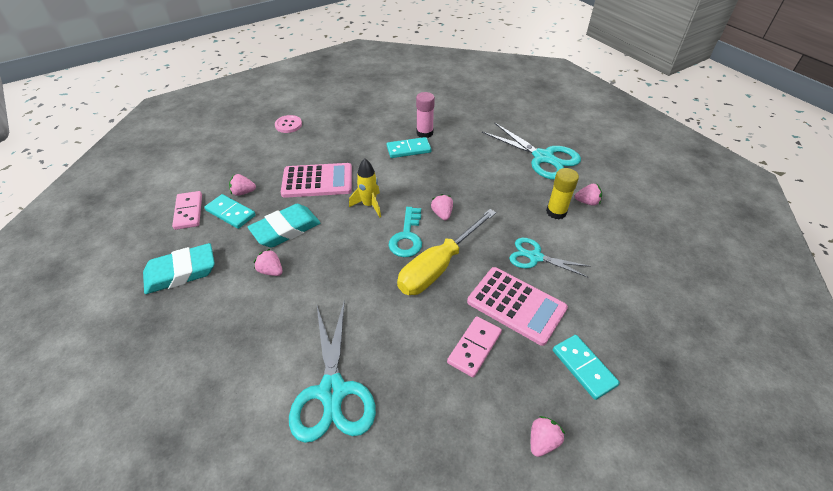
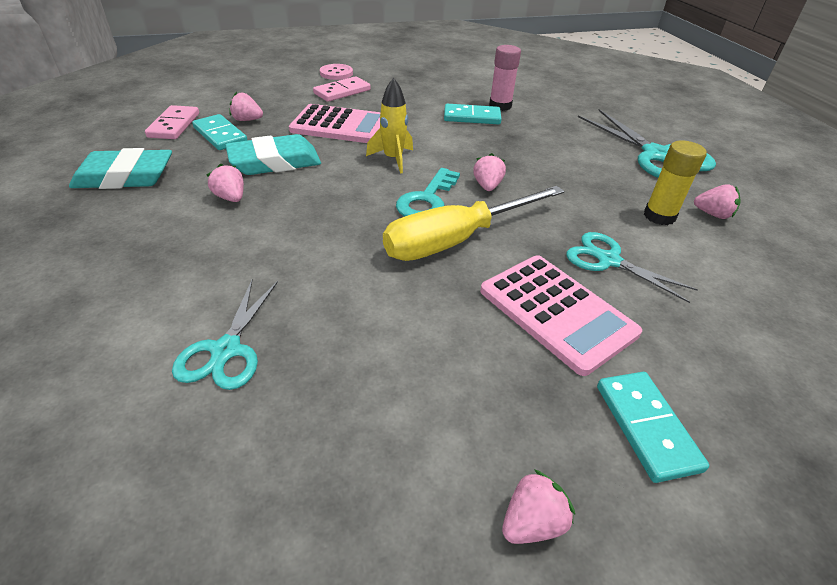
camera: 15 degrees right, 5 degrees down
turquoise scissors [289,299,376,443] -> turquoise scissors [172,279,278,390], size x0.61
pink domino [447,316,502,377] -> pink domino moved to [313,76,371,102]

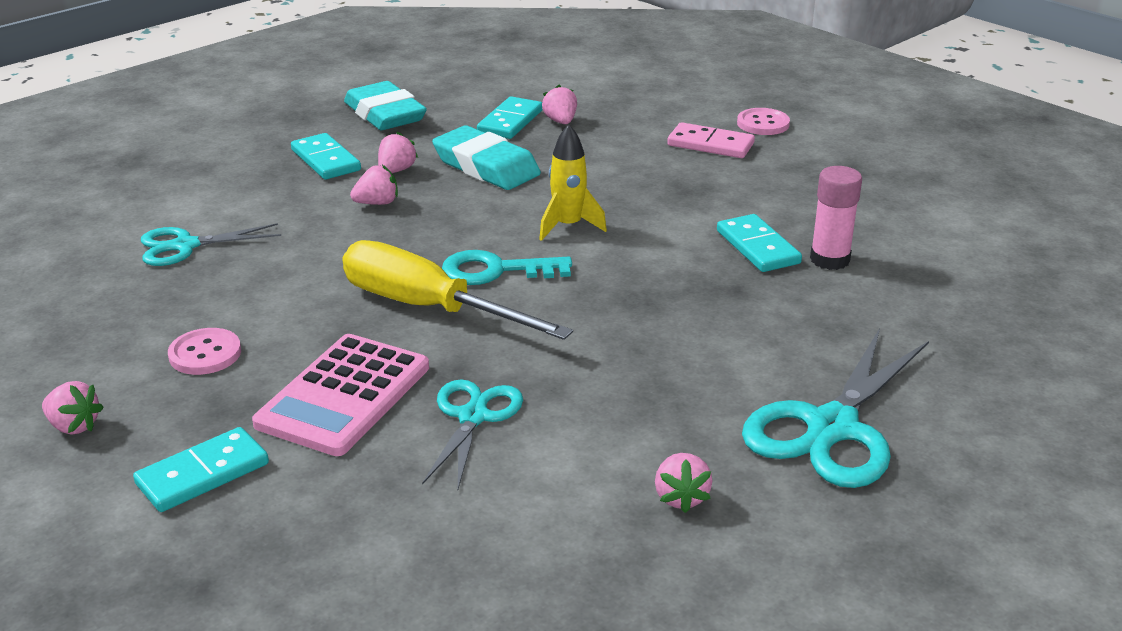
camera: 65 degrees right, 10 degrees down
pink domino [145,105,199,139] -> none
pink calculator [289,104,381,143] -> none
pink strawberry [473,153,506,191] -> pink strawberry moved to [350,165,398,205]
yellow glue stick [644,140,707,225] -> none
none -> pink button [168,328,241,375]
none -> turquoise domino [291,133,361,180]

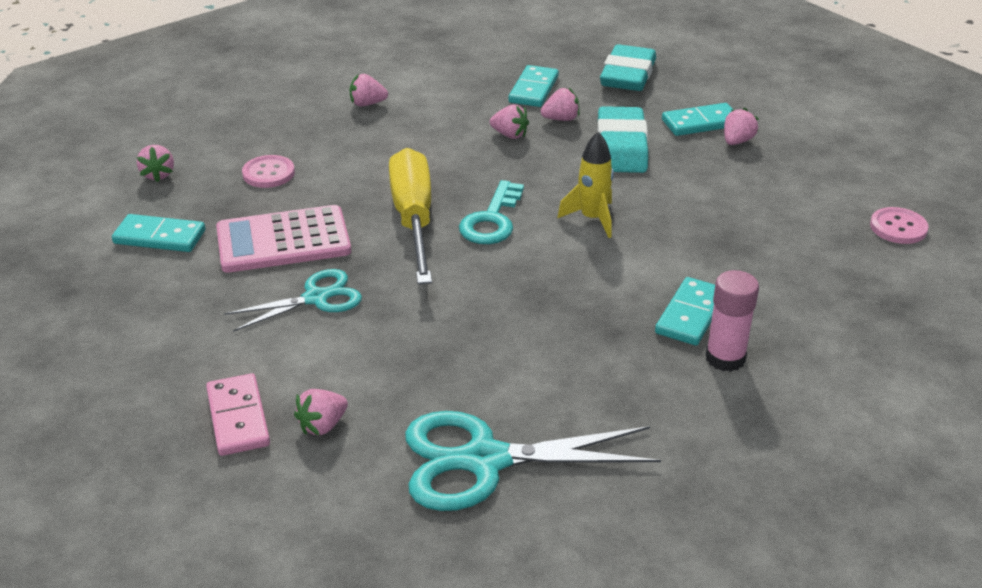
camera: 50 degrees right, 5 degrees up
turquoise scissors [141,223,281,266] -> pink strawberry [350,74,388,106]
turquoise key [442,250,572,285] -> turquoise key turned 120 degrees counterclockwise [459,180,524,244]
pink domino [667,122,755,158] -> pink domino moved to [206,373,270,456]

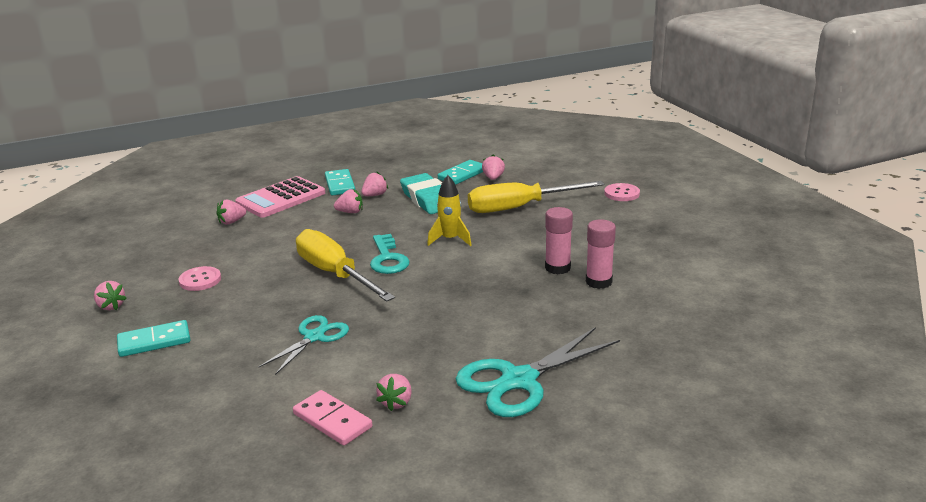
camera: 30 degrees left, 10 degrees down
pink calculator [216,205,351,273] -> pink calculator moved to [235,176,325,218]
turquoise eraser [600,44,656,91] -> none
turquoise domino [655,277,715,346] -> pink glue stick [545,207,573,274]
none -> yellow screwdriver [468,181,605,213]

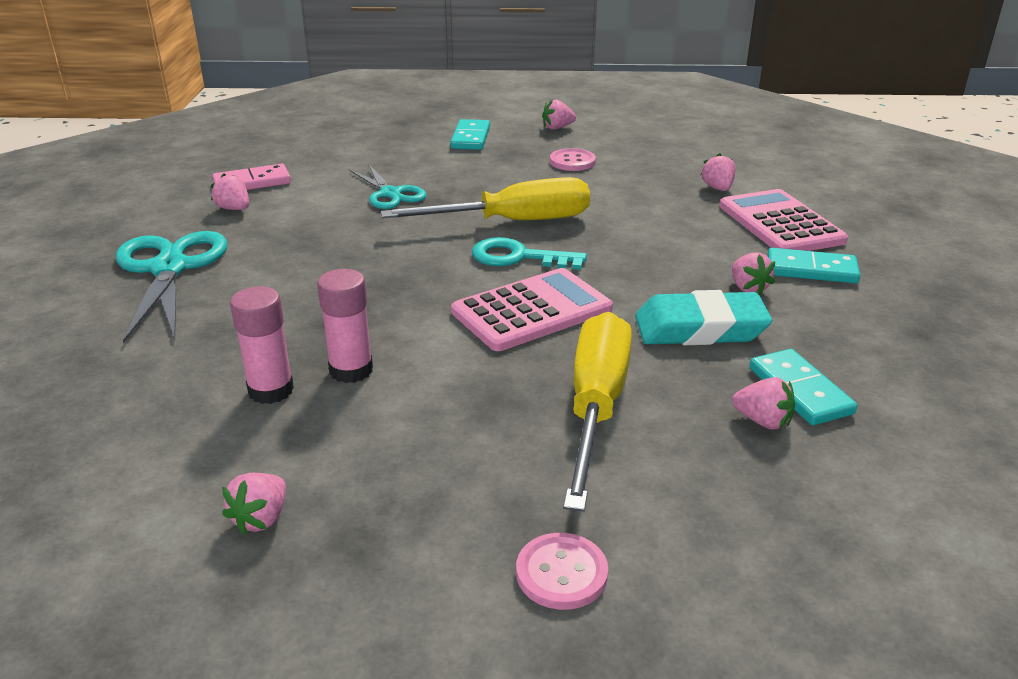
camera: 115 degrees right, 5 degrees up
pink strawberry [334,189,363,213] -> pink strawberry moved to [222,473,286,535]
yellow rocket [427,175,471,246] -> pink calculator [451,268,613,351]

